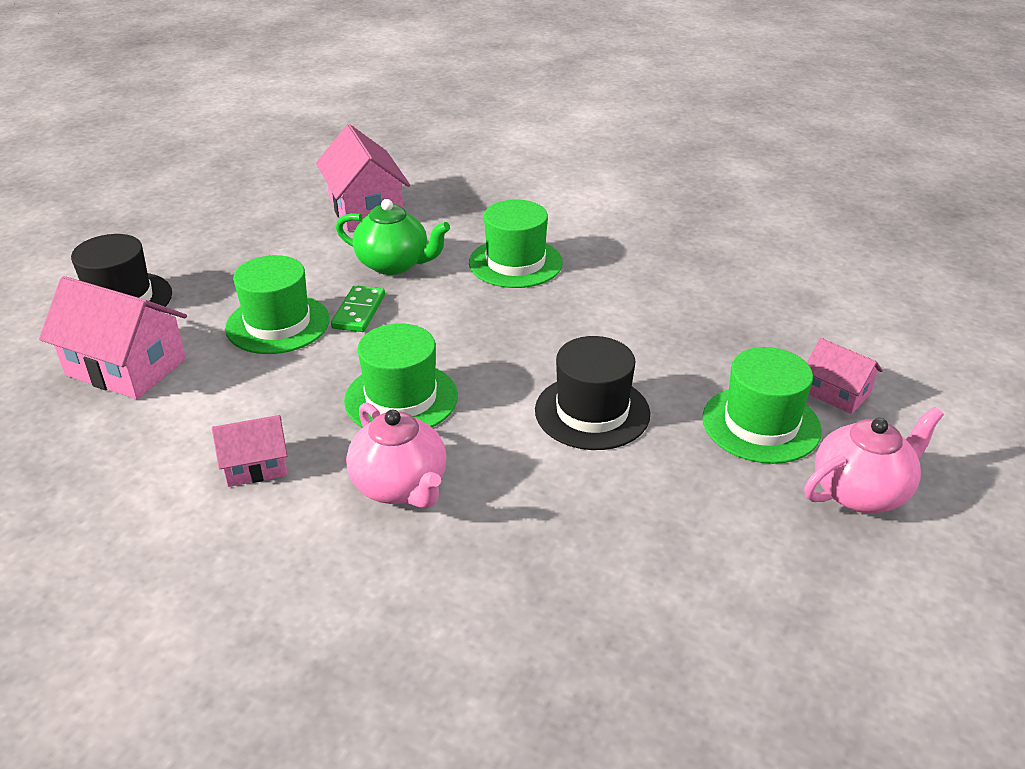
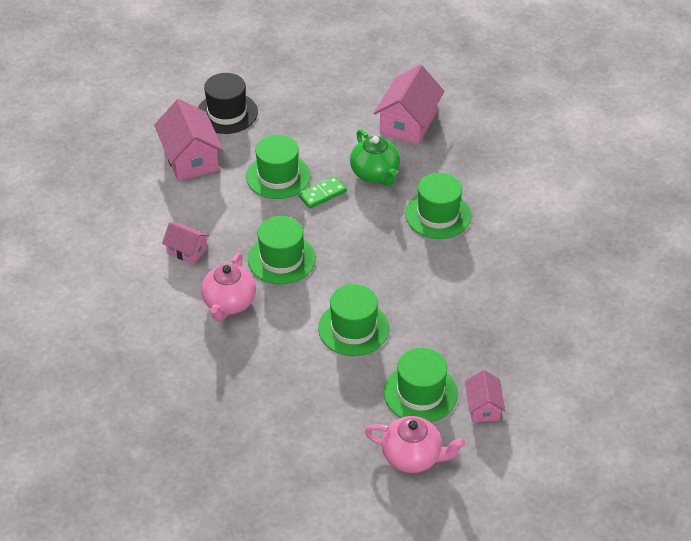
camera: 45 degrees right, 10 degrees up
black hat [535,336,650,450] -> green hat [318,284,389,356]

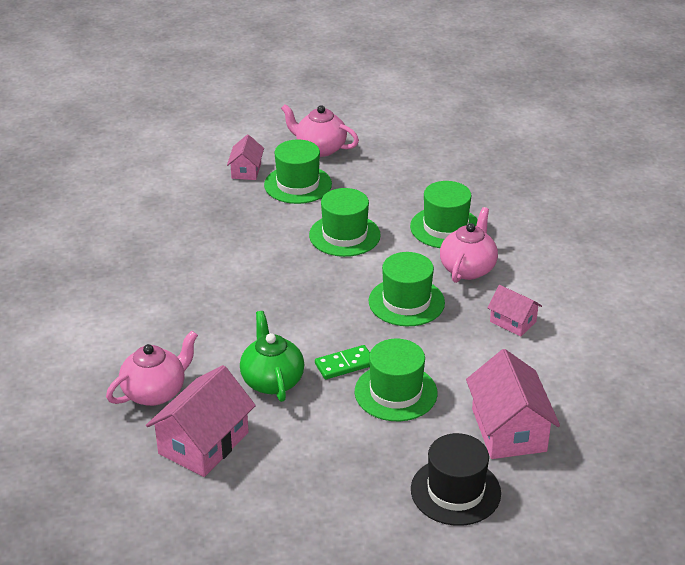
camera: 170 degrees left, 10 degrees down
green hat [405,173,471,239] -> green hat moved to [410,181,478,248]
none -> pink teapot [106,331,198,406]

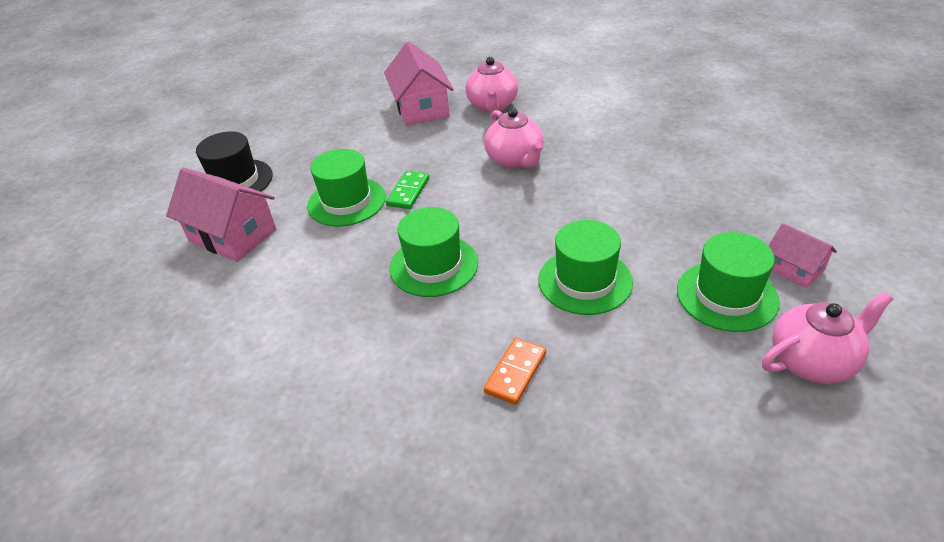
camera: 135 degrees right, 5 degrees up
green teapot [240,311,304,402] -> none
green hat [410,181,478,248] -> orange domino [484,338,546,405]
pink teapot [440,207,498,283] -> pink teapot moved to [484,108,543,169]
pink house [487,285,542,337] -> none

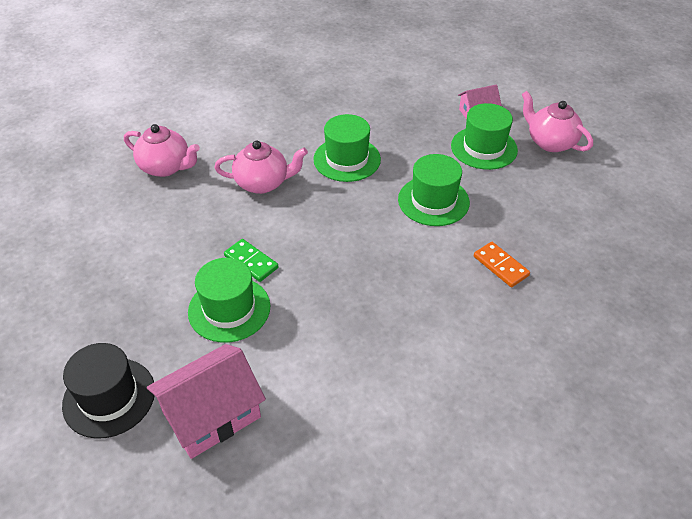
camera: 70 degrees left, 5 degrees up
pink house [384,42,454,126] -> none
green hat [390,207,478,297] -> green hat moved to [313,114,381,182]
pink teapot [762,292,893,384] -> pink teapot turned 45 degrees counterclockwise [522,91,593,152]

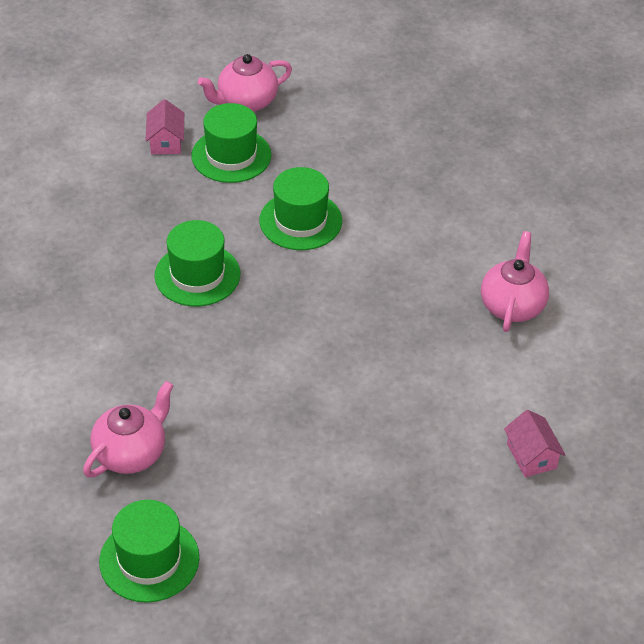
camera: 75 degrees left, 0 degrees up
black hat [62,343,155,439] -> none
pink house [147,344,266,459] -> pink house [504,410,566,477], size x0.56
green hat [188,258,270,343] -> green hat moved to [99,500,199,603]
pink teapot [214,140,308,194] -> pink teapot moved to [481,231,549,332]
green domino [224,239,278,282] -> none
orange domino [474,242,530,287] -> none

